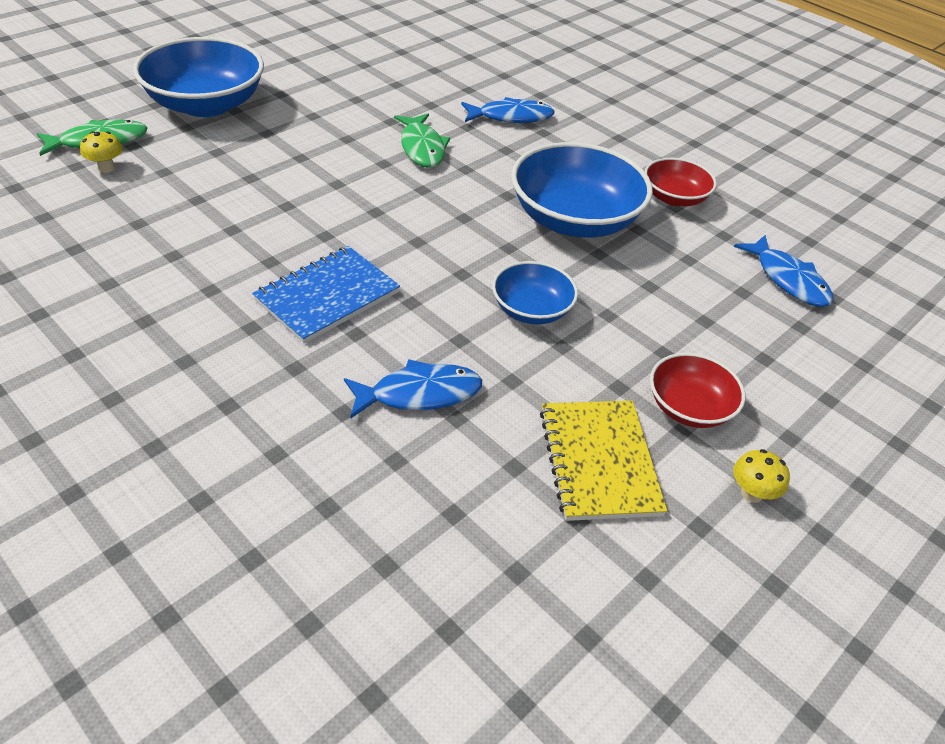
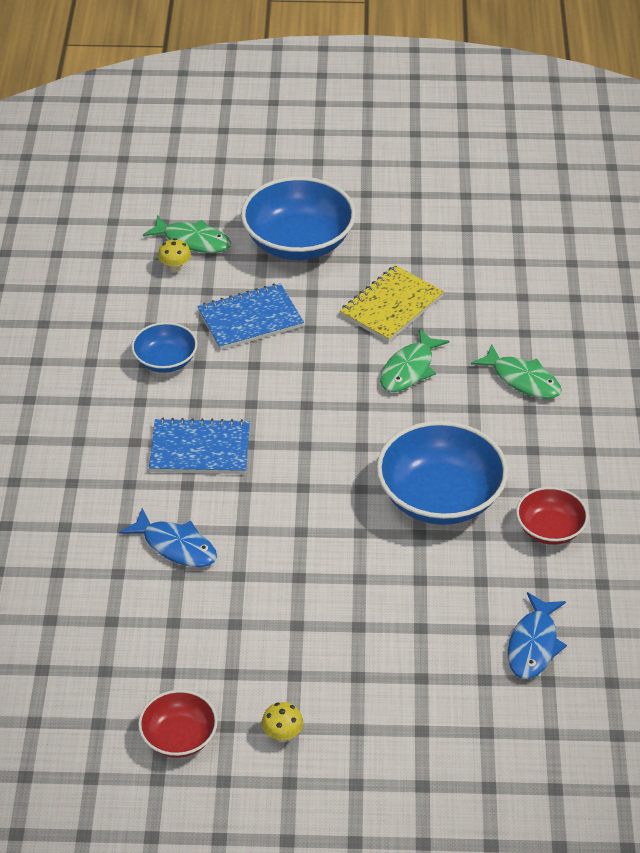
camera: 50 degrees right, 0 degrees up
blue fish [461,97,555,123] -> green fish [471,344,562,399]
blue bowl [492,261,578,324] -> blue bowl moved to [131,322,198,373]
yellow notebook [540,401,667,521] -> yellow notebook moved to [340,265,444,342]
red bowl [650,353,745,428] -> red bowl moved to [138,690,218,758]
none -> blue notebook [197,283,304,350]

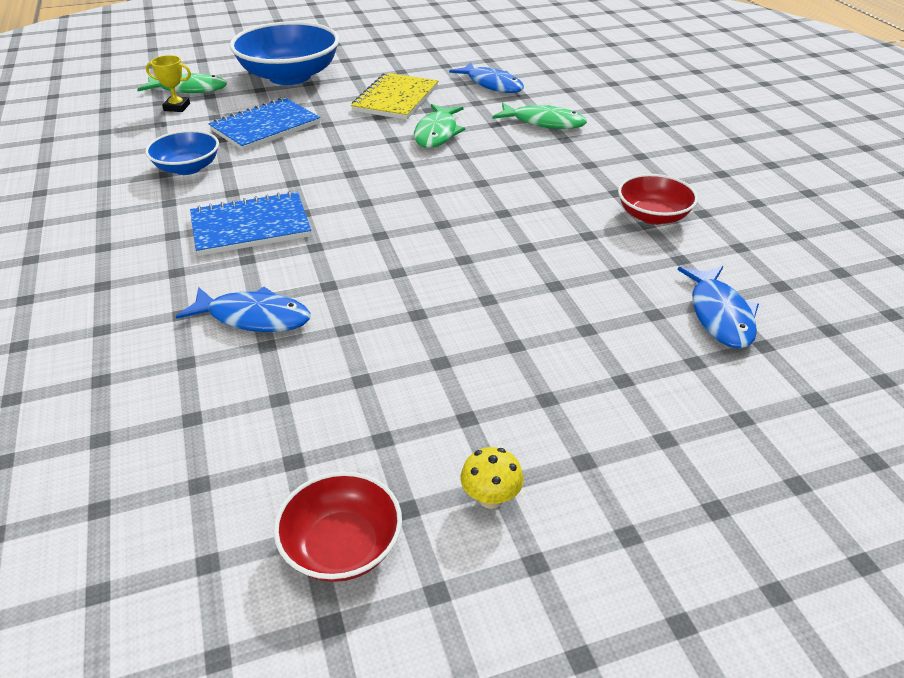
camera: 20 degrees left, 5 degrees down
yellow mushroom [158,238,191,273] -> yellow trophy [146,55,191,112]
blue bowl [377,421,508,525] -> none
none -> blue fish [449,62,524,93]

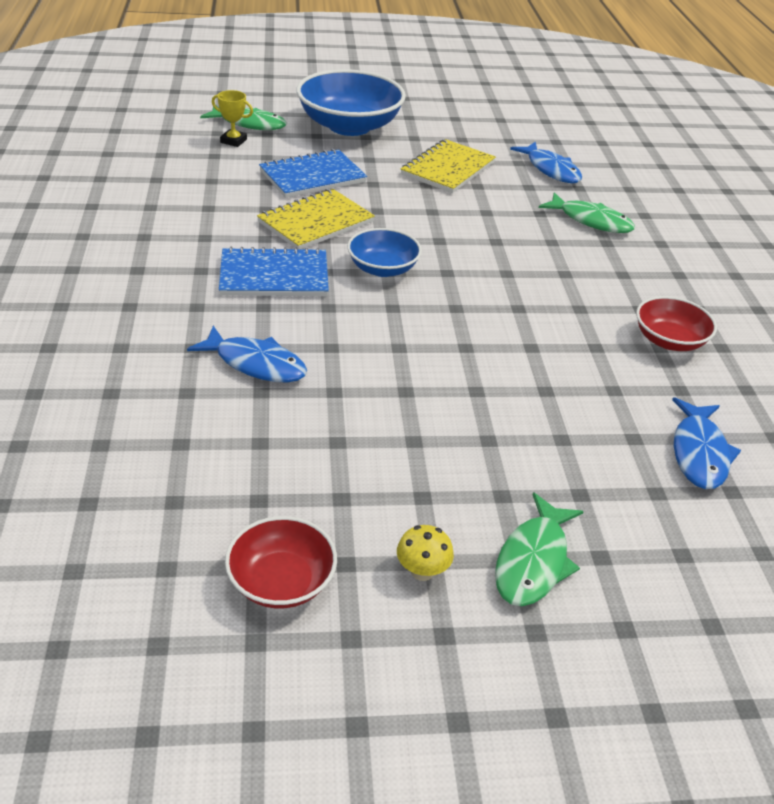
camera: 10 degrees right, 0 degrees up
blue bowl [145,130,219,175] -> blue bowl moved to [347,228,422,277]
green fish [414,104,465,148] -> green fish moved to [495,492,584,606]
none -> yellow notebook [257,189,375,249]

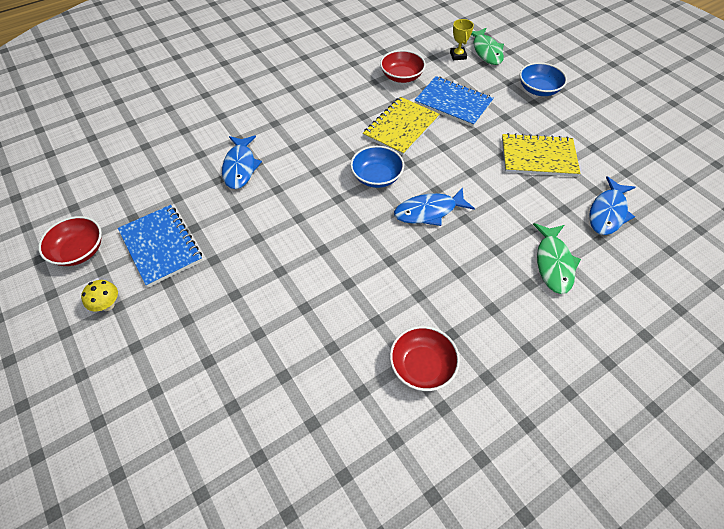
camera: 65 degrees right, 15 degrees up
blue notebook [219,247,329,296] -> blue notebook moved to [118,205,203,287]
yellow notebook [257,189,375,249] -> yellow notebook turned 75 degrees counterclockwise [363,97,440,156]
blue bowl [296,69,406,136] -> blue bowl [520,63,567,96], size x0.54
green fish [495,492,584,606] -> none
blue fish [672,398,741,489] -> blue fish moved to [394,187,475,226]
none -> red bowl [380,50,426,83]

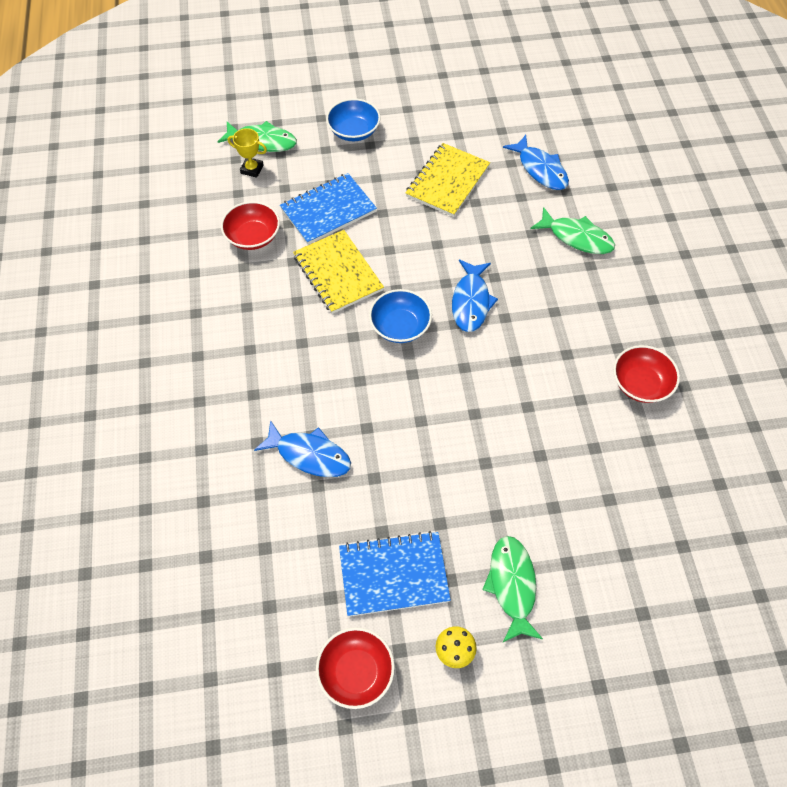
camera: 65 degrees left, 5 degrees up
none -> green fish [482,536,543,642]

